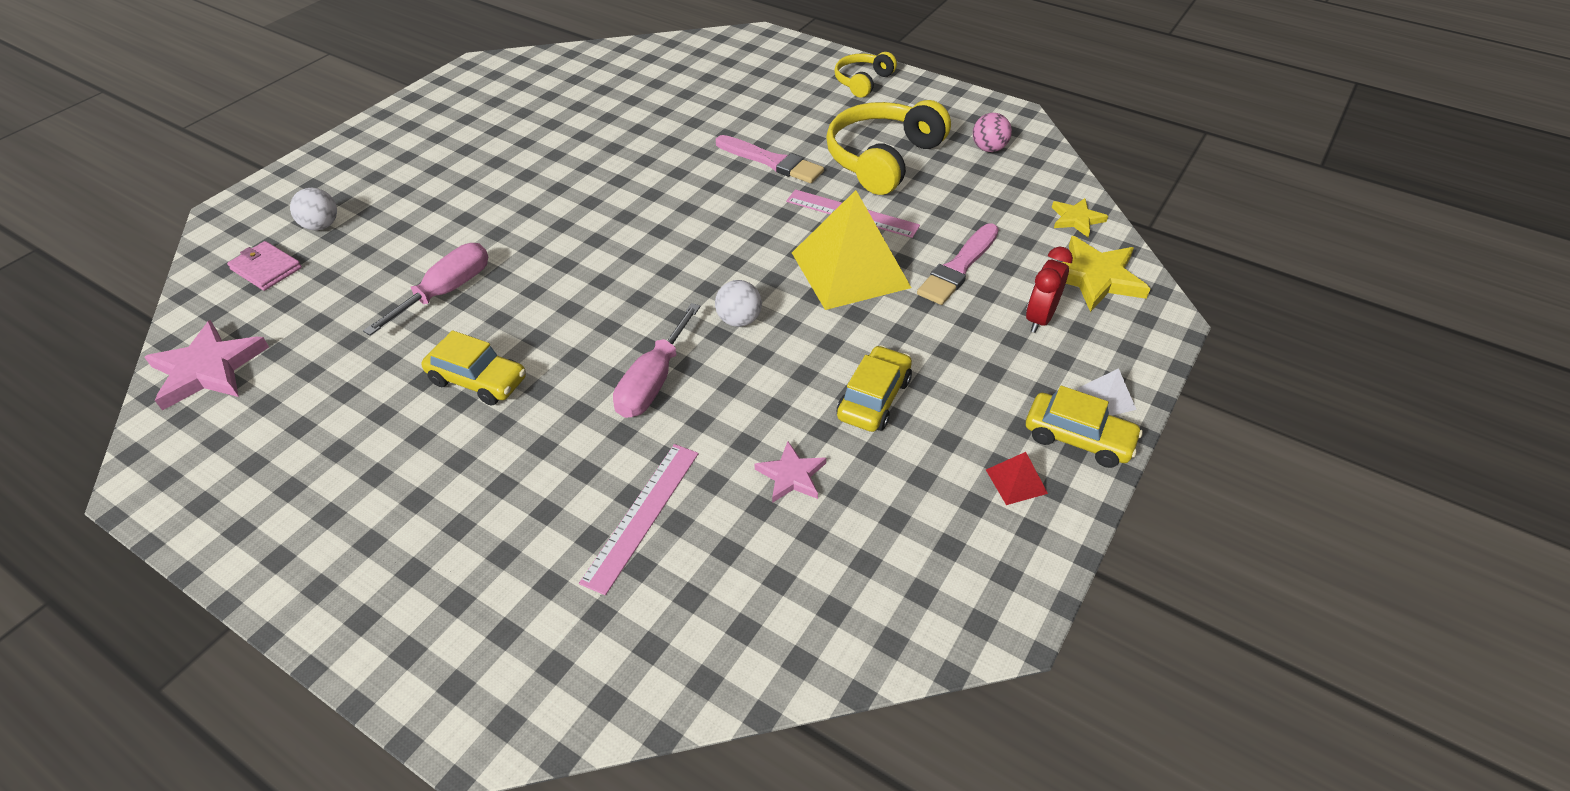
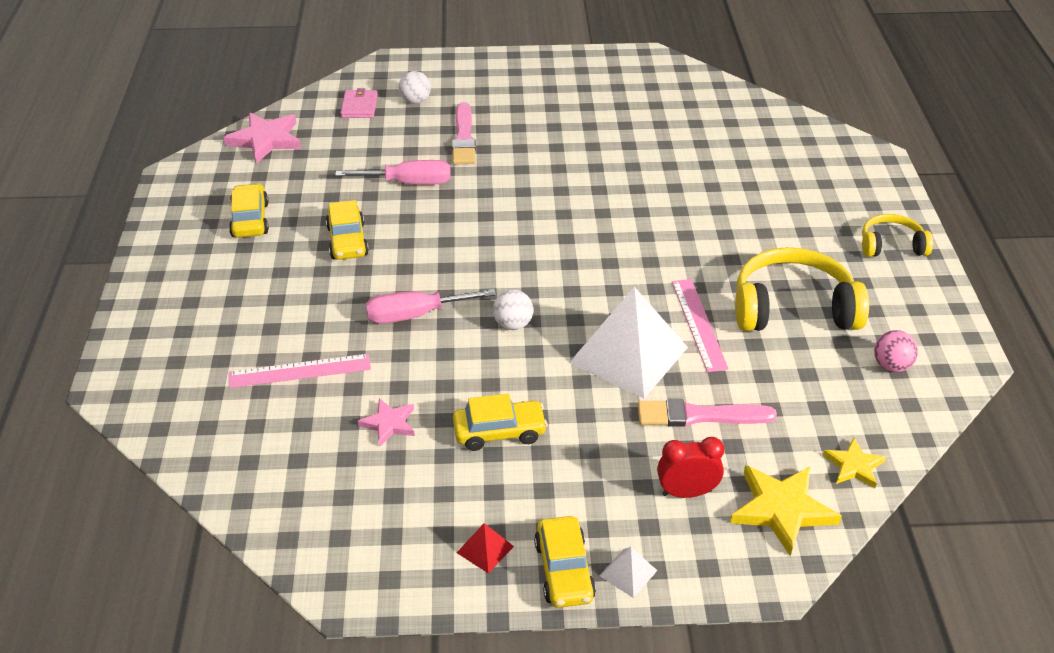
camera: 55 degrees right, 5 degrees down
pink brush [716,135,824,183] -> pink brush moved to [452,102,476,164]
yellow pyramid [792,190,911,310] -> white pyramid [569,286,688,399]
none -> yellow car [229,183,269,238]

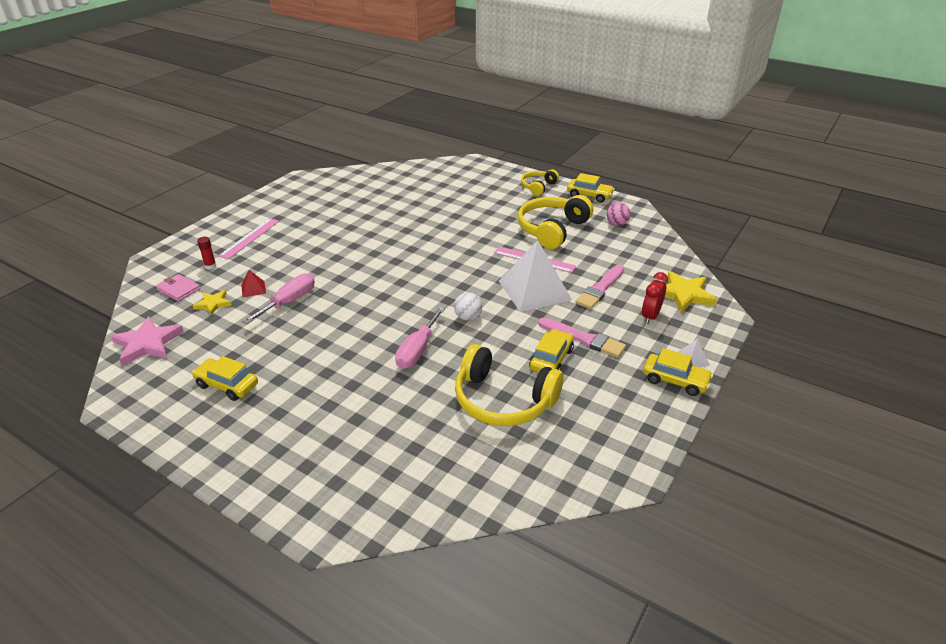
camera: 55 degrees left, 5 degrees down
pink ruler [229,354,371,388] -> pink ruler moved to [218,218,279,259]
yellow car [326,200,369,260] -> yellow car moved to [567,173,615,203]
pink star [357,398,415,447] -> yellow headphones [455,344,564,426]
white ball [399,71,431,104] -> red glue stick [197,237,217,270]
pink brush [452,102,476,164] -> pink brush moved to [538,318,626,358]
red pyramid [456,523,514,574] -> red pyramid moved to [241,270,266,297]
yellow star [823,438,886,488] -> yellow star moved to [193,290,232,315]

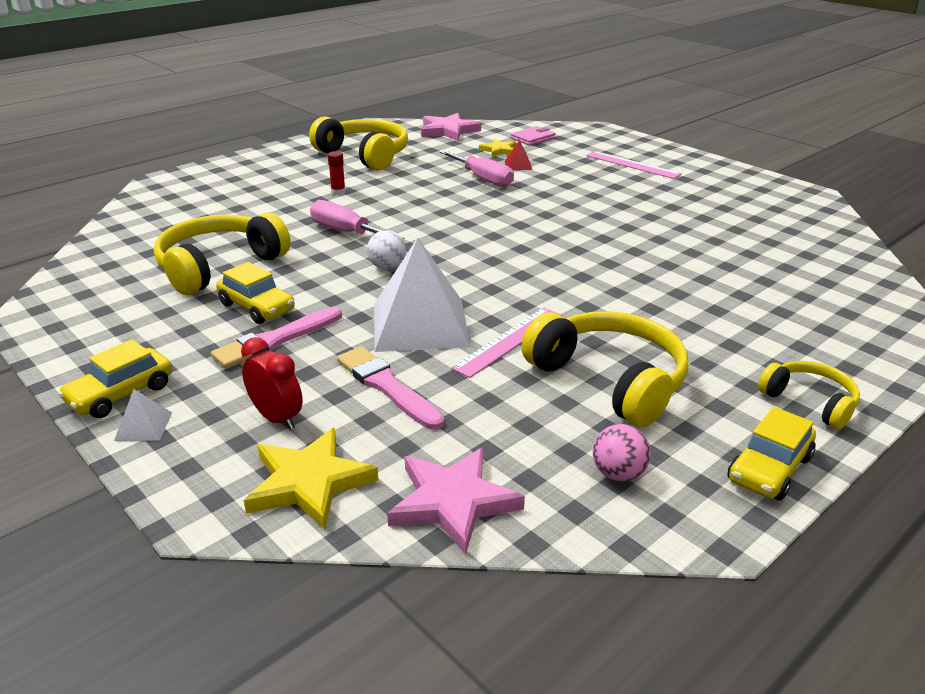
camera: 105 degrees right, 5 degrees down
yellow car [192,356,258,401] -> yellow headphones [309,116,408,170]
red glue stick [197,237,217,270] -> red glue stick moved to [328,151,346,195]
none -> pink star [387,448,525,555]

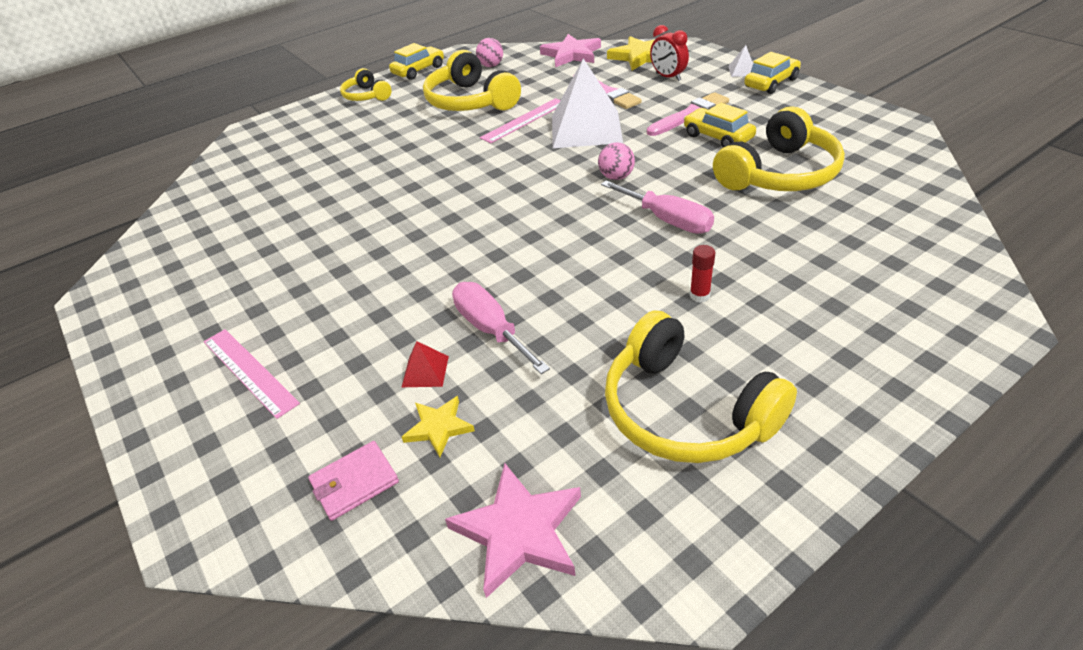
camera: 170 degrees left, 10 degrees up
white ball [367,230,406,269] -> pink ball [598,143,635,180]

